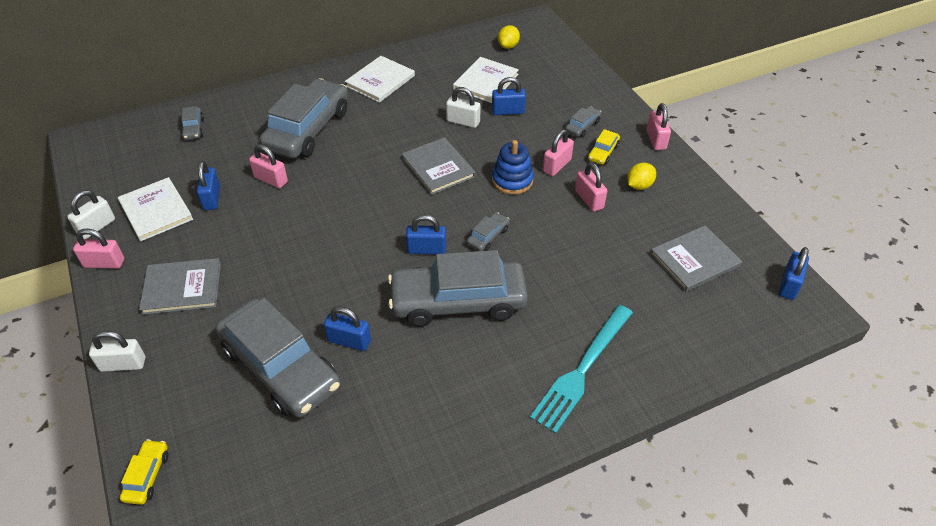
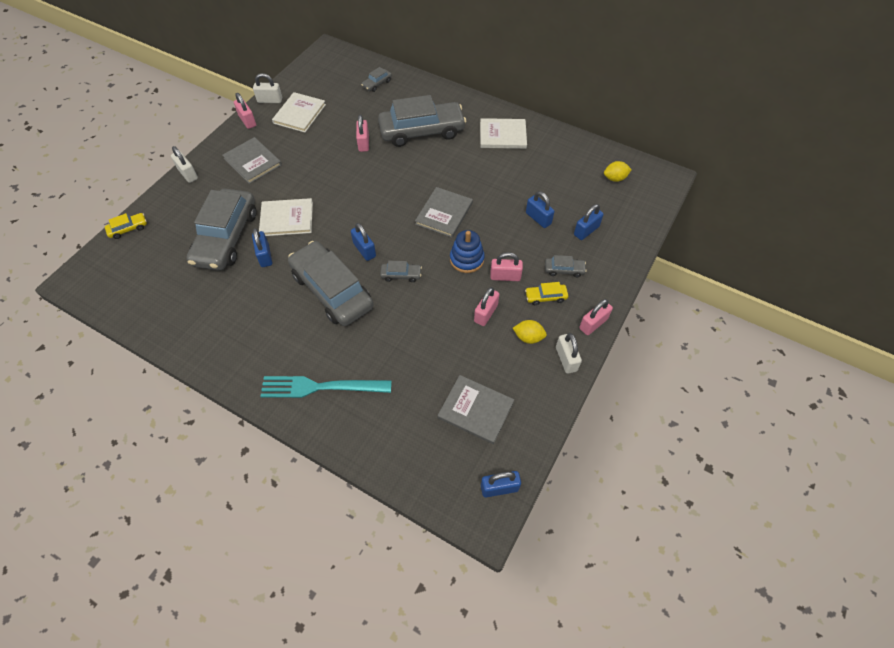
camera: 55 degrees right, 10 degrees up
blue padlock [197,161,220,210] -> blue padlock moved to [574,204,604,240]
white padlock [446,87,480,128] -> white padlock moved to [556,333,582,374]
white book [453,57,519,103] -> white book moved to [259,198,313,236]

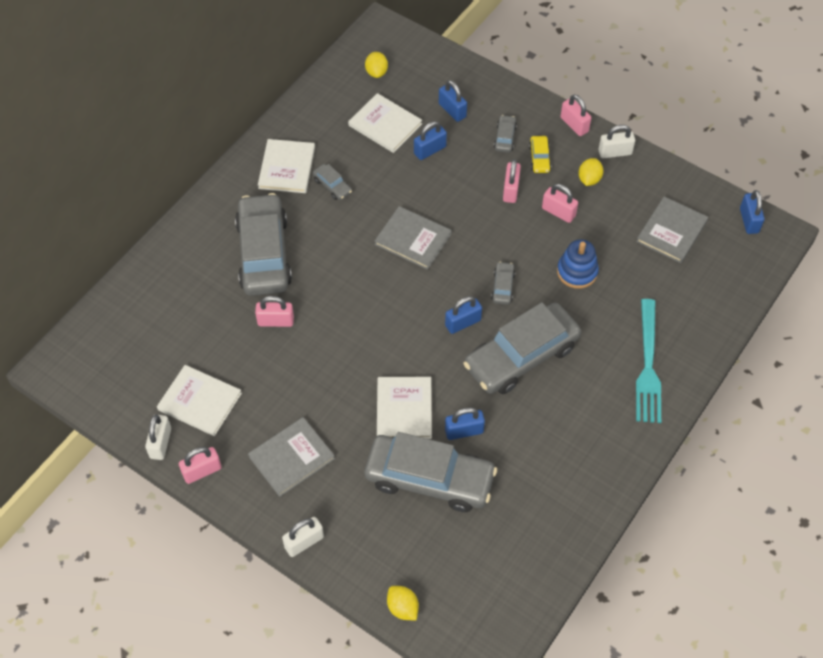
camera: 85 degrees left, 0 degrees up
yellow car [105,213,147,239] -> yellow lemon [387,586,419,620]
grey car [361,67,392,92] -> grey car moved to [313,164,352,200]
blue stacking toy [450,230,485,273] -> blue stacking toy moved to [557,239,599,289]
none -> white book [348,93,422,153]

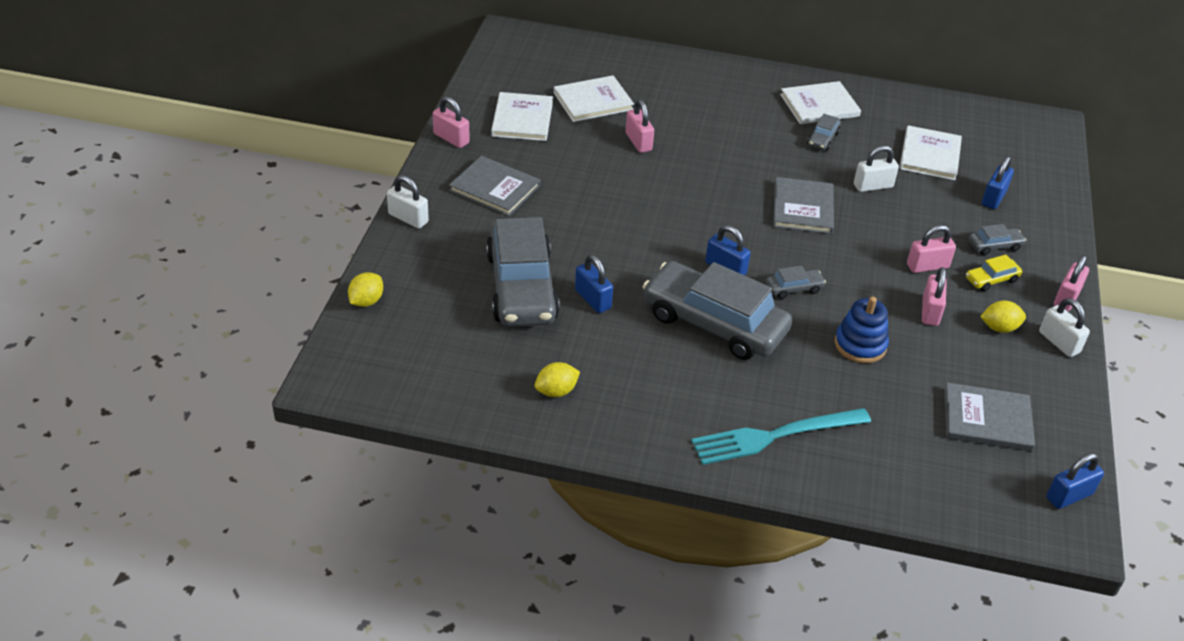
camera: 65 degrees right, 15 degrees down
white padlock [145,415,171,460] -> white padlock moved to [854,146,899,192]
grey car [235,193,292,296] -> none
yellow lemon [365,52,388,78] -> yellow lemon moved to [535,362,580,397]
white book [377,377,432,439] -> white book moved to [554,75,634,122]
blue padlock [414,121,447,160] -> none

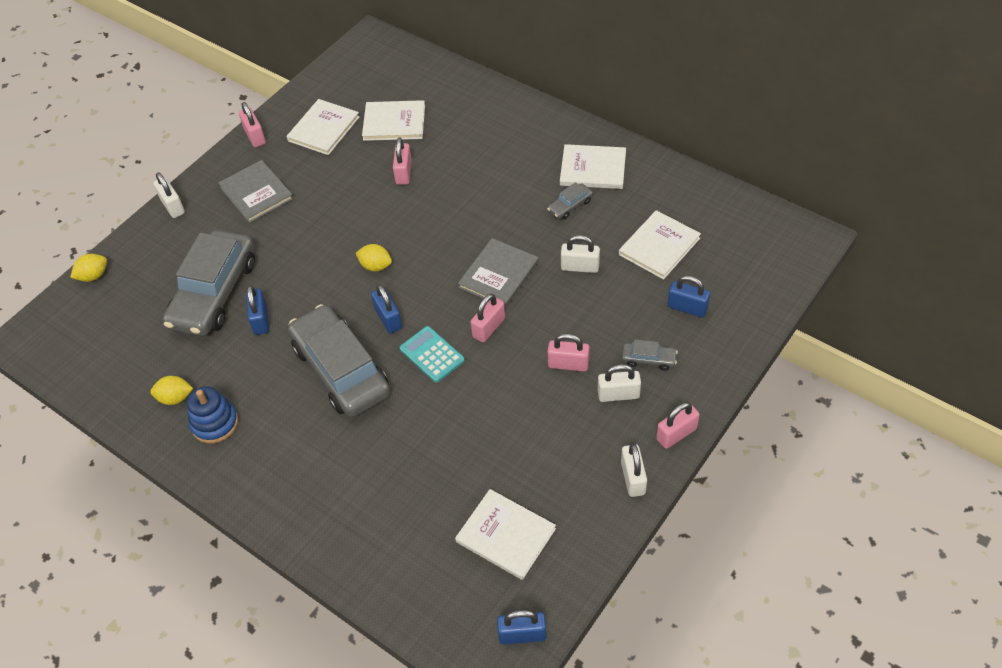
camera: 30 degrees right, 10 degrees up
turquoise fork [691,408,871,465] -> none
grey car [766,265,826,299] -> turquoise calculator [400,326,465,383]
blue stacking toy [835,297,889,363] -> blue stacking toy moved to [187,386,238,444]
pink padlock [922,267,947,326] -> pink padlock moved to [471,294,505,343]
grey book [944,383,1035,451] -> white book [455,489,556,580]
yellow car [966,255,1023,291] -> white padlock [598,364,641,402]
yellow lemon [980,300,1026,333] -> yellow lemon moved to [356,244,392,272]
blue padlock [982,156,1014,209] -> blue padlock turned 60 degrees clockwise [667,275,710,317]

